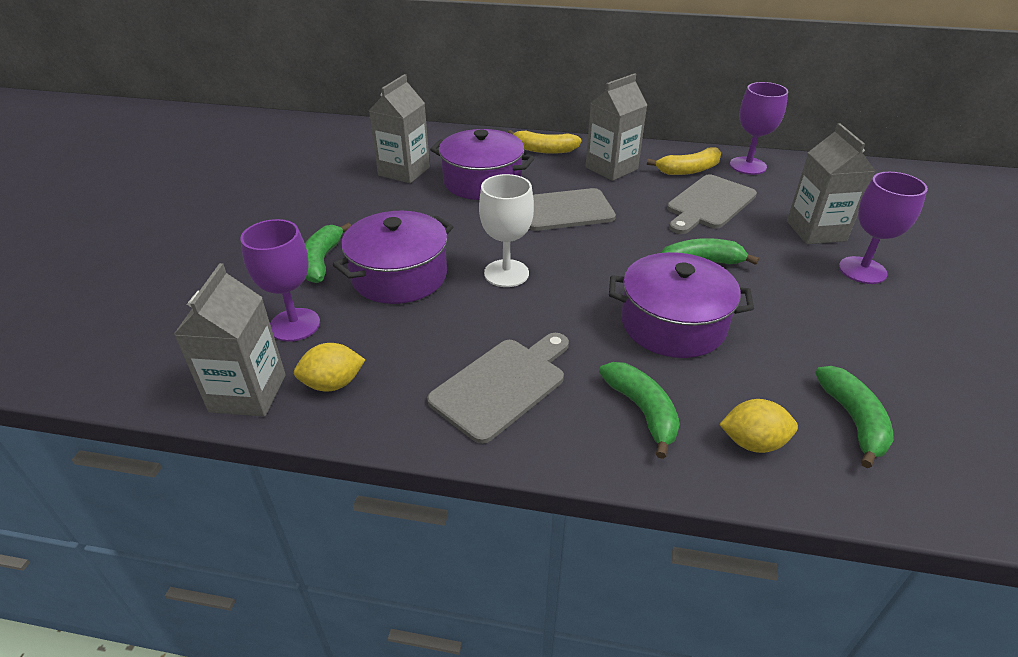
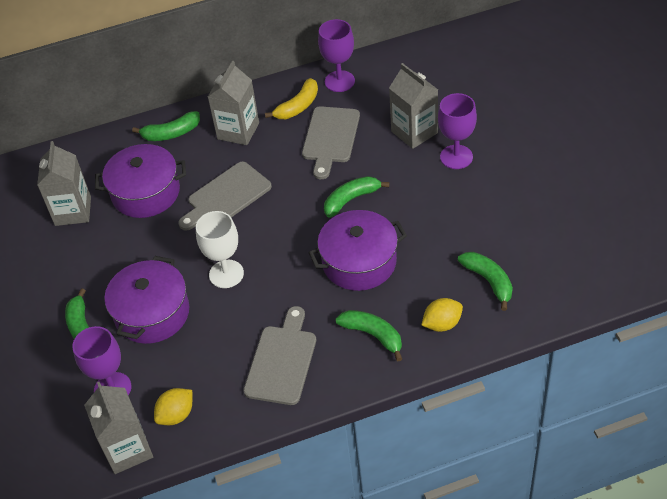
camera: 25 degrees left, 10 degrees up
yellow banana [507,130,582,154] -> green banana [132,111,200,141]

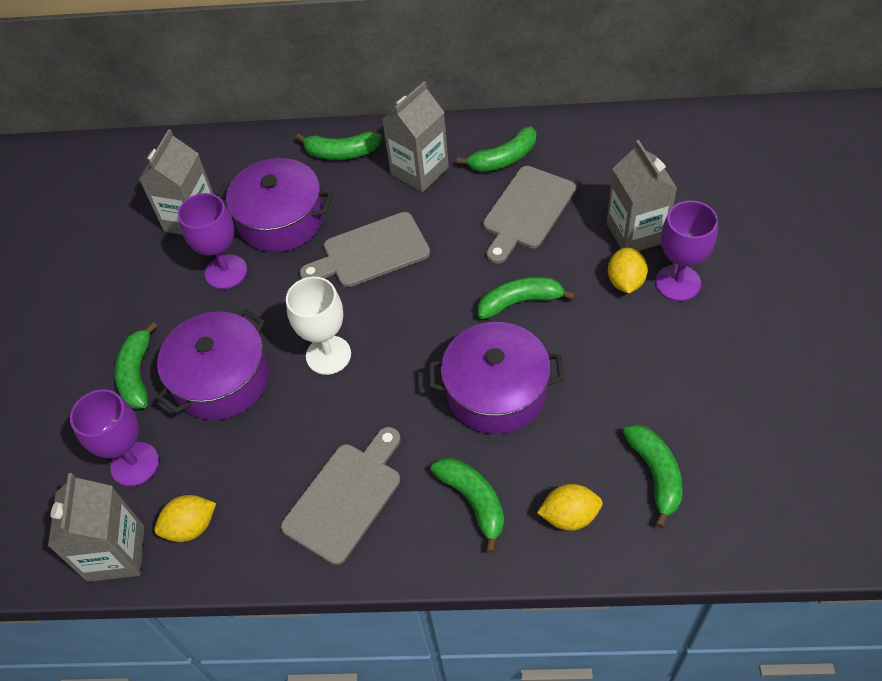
camera: 20 degrees right, 5 degrees up
yellow banana [265,78,318,119] -> green banana [457,126,536,172]
purple goblet [318,19,355,92] -> purple goblet moved to [178,193,247,289]
none -> yellow lemon [608,247,648,294]

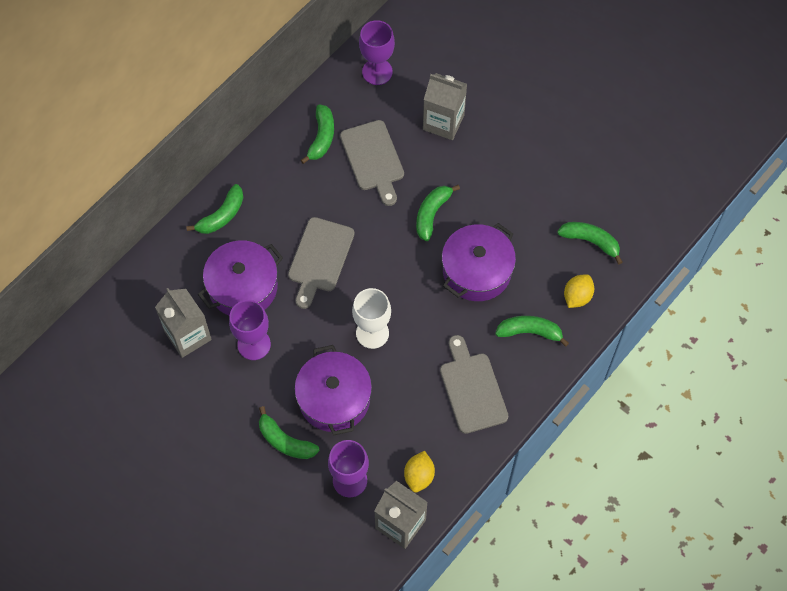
camera: 55 degrees left, 10 degrees up
grey carton [382,81,449,192] -> none
yellow lemon [608,247,648,294] -> none
purple goblet [655,201,718,301] -> purple goblet moved to [359,20,395,85]

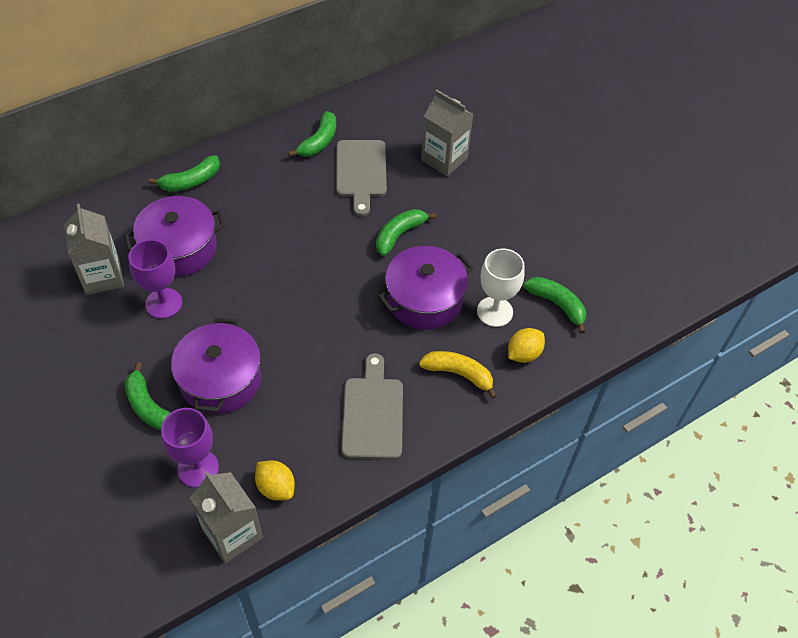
camera: 15 degrees right, 10 degrees down
grey cutting board [288,217,355,309] -> none
white goblet [352,288,391,349] -> white goblet moved to [477,249,525,327]
purple goblet [359,20,395,85] -> none
yellow lemon [404,451,435,492] -> yellow lemon turned 75 degrees counterclockwise [255,460,295,501]
green banana [495,316,569,347] -> yellow banana [419,351,497,399]

